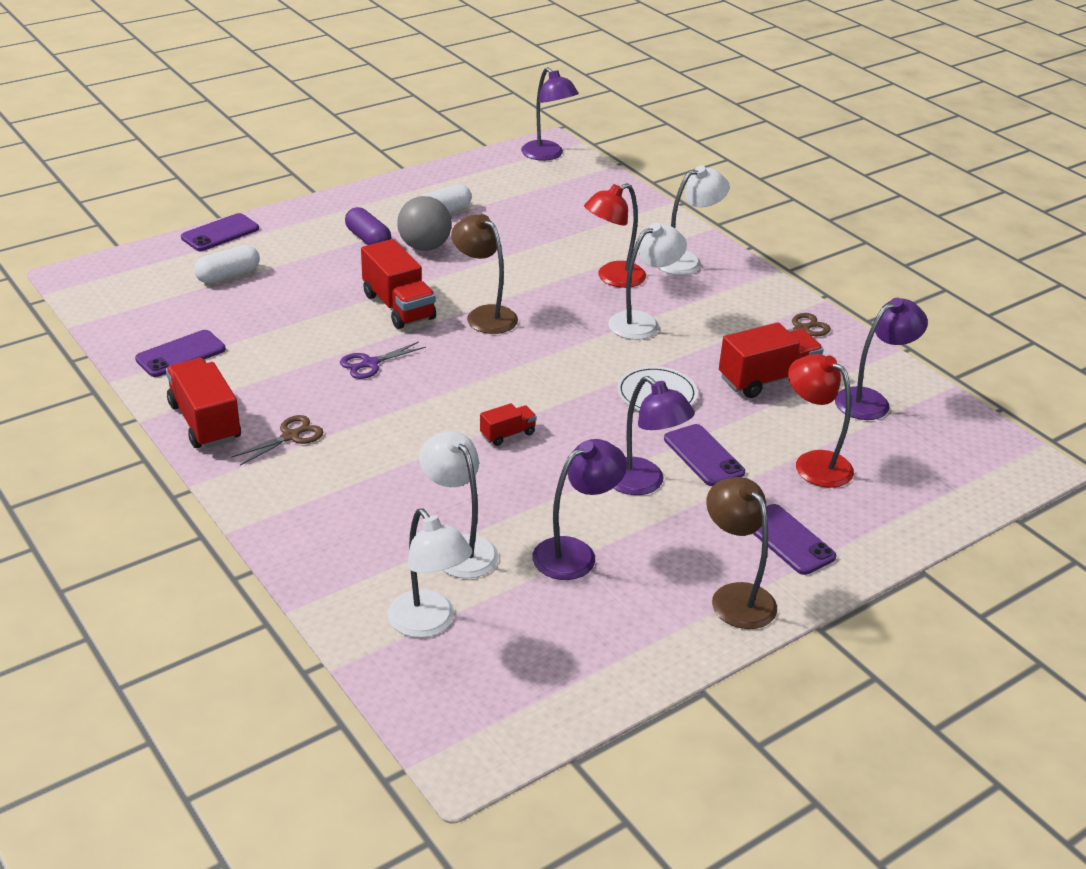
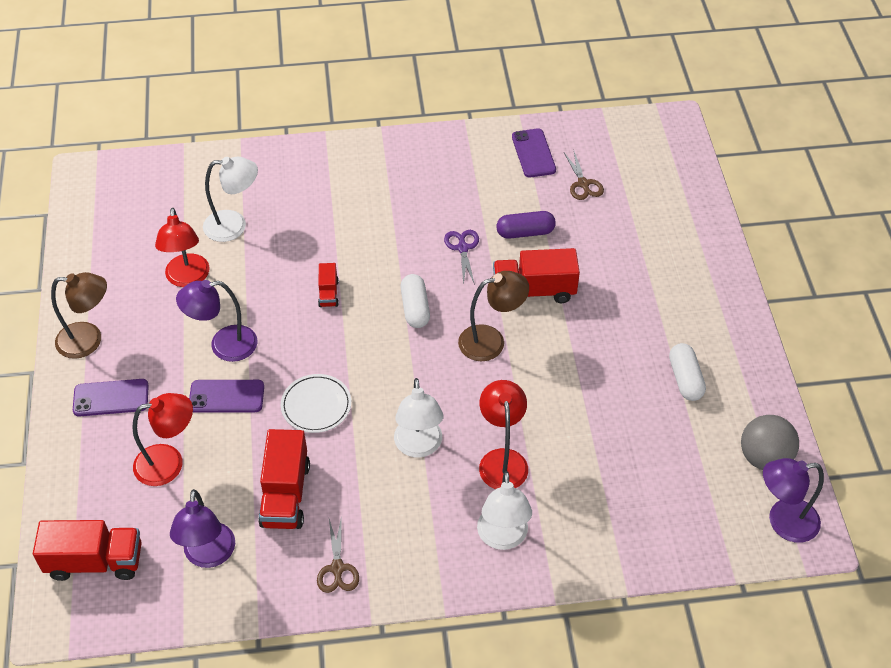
camera: 120 degrees right, 15 degrees up
red truck [166,358,241,448] -> red truck moved to [33,520,141,581]
purple phone [181,213,259,251] -> none
white capsule [194,245,260,283] -> white capsule moved to [400,274,430,328]
brown scissors [231,415,323,466] -> brown scissors moved to [564,151,604,200]
purple capsule [345,207,391,245] -> purple capsule moved to [496,211,556,239]
white lamp [388,509,472,638] -> none
grey ball [397,196,452,251] -> grey ball moved to [741,415,799,470]
purple lamp [532,439,627,580] -> red lamp [155,208,210,287]

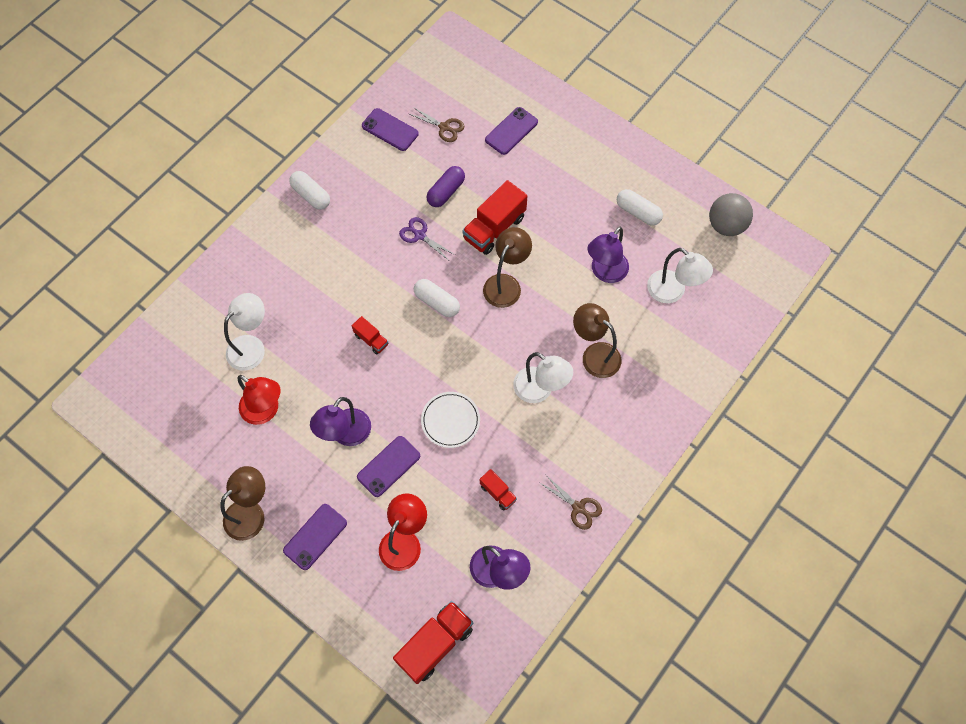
camera: 45 degrees left, 15 degrees up
red truck [258,429,310,529] -> red truck [480,469,517,510], size x0.52
white lamp [477,471,532,550] -> white lamp moved to [647,248,713,303]
red lamp [479,380,528,489] -> brown lamp [573,303,621,378]
purple lamp [763,458,824,543] -> purple lamp moved to [587,227,629,283]
none -> white capsule [289,171,330,210]
none -> purple phone [485,107,538,155]

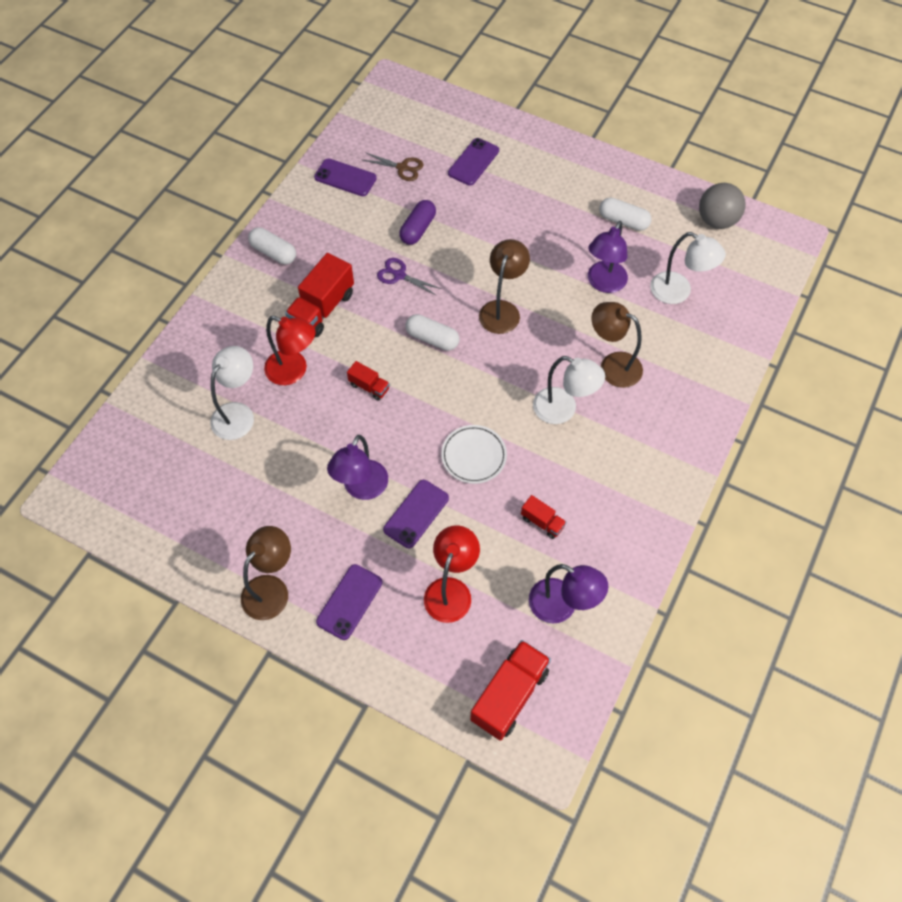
camera: 10 degrees left, 5 degrees down
red lamp [237,375,281,425] -> red lamp moved to [264,316,315,385]
red truck [462,180,527,255] -> red truck moved to [285,253,354,337]
brown scissors [540,474,602,530] -> none

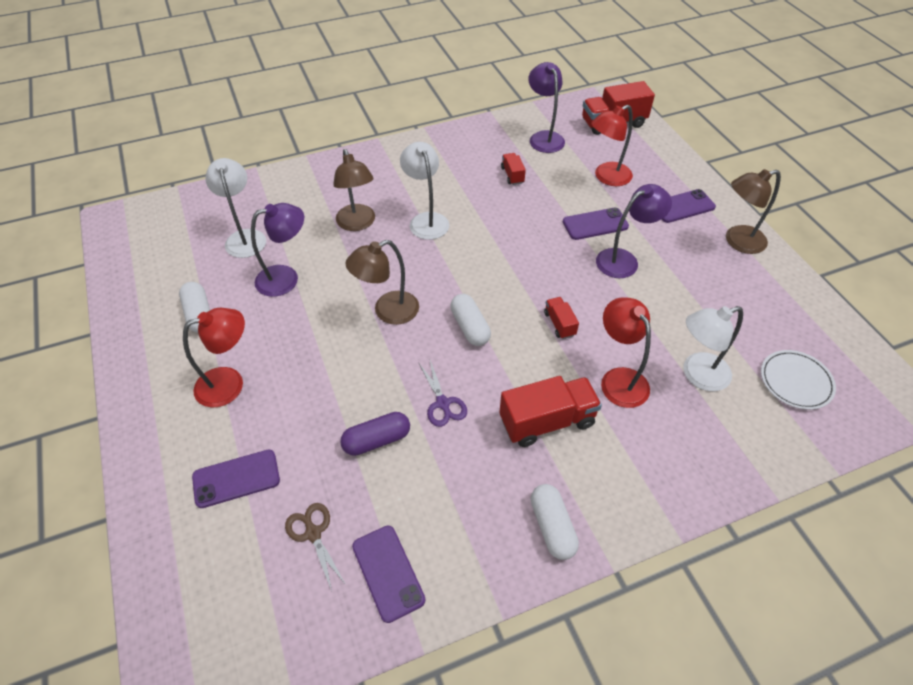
camera: 140 degrees left, 10 degrees down
white plate [441,425,507,484] -> white plate moved to [761,350,836,410]
grey ball [699,183,746,229] -> none
none -> red lamp [183,308,245,407]

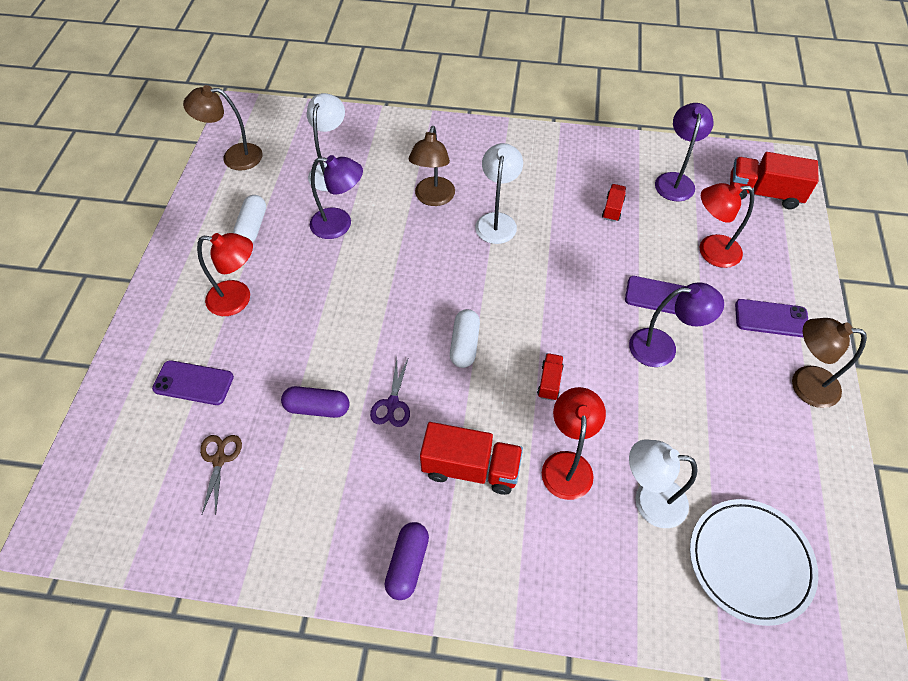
camera: 30 degrees right, 5 degrees up
brown lamp [345,240,419,325] -> brown lamp moved to [183,85,262,171]
purple phone [352,525,425,623] -> none
white capsule [531,484,579,560] -> purple capsule [385,522,429,600]
white plate [761,350,836,410] -> white plate [690,499,818,626], size x1.51

